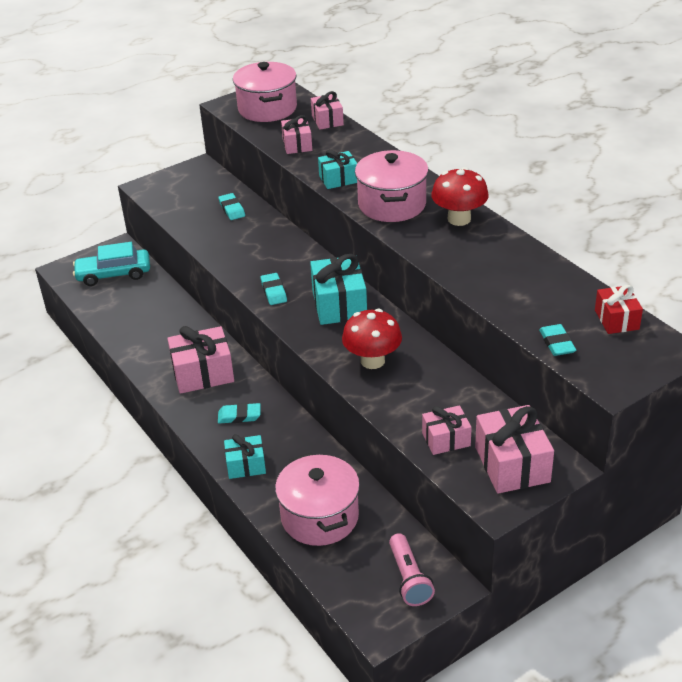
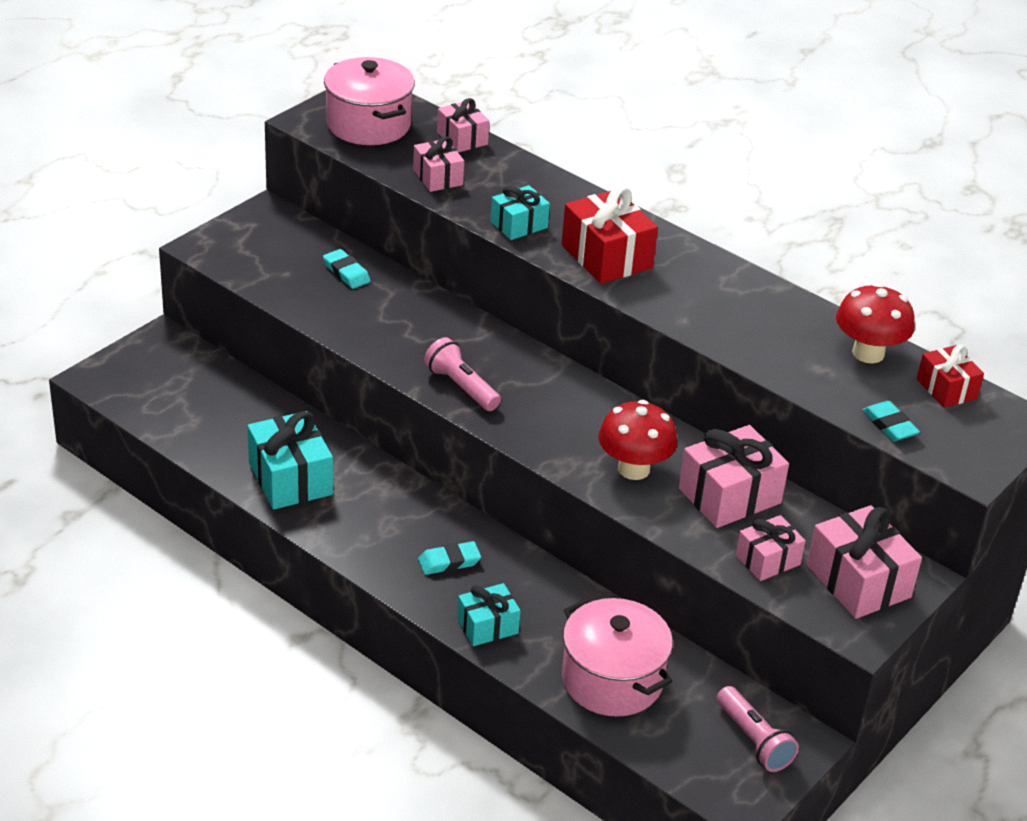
camera: 20 degrees left, 0 degrees up
turquoise car [73,242,150,286] -> none
pink gift [167,326,234,394] -> pink gift moved to [679,425,789,528]
turquoise eraser [261,273,287,305] -> pink flashlight [424,337,501,411]
turquoise gift [310,254,367,325] -> turquoise gift moved to [248,411,333,510]
pink pot [355,150,428,222] -> red gift [562,186,658,284]
red mushroom [431,167,489,226] -> red mushroom moved to [836,283,915,363]

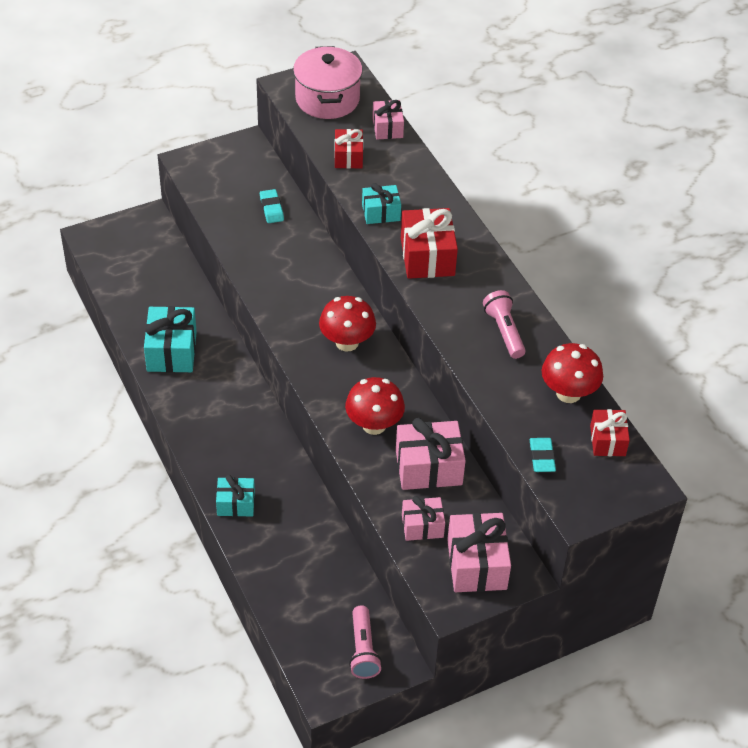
camera: 25 degrees right, 10 degrees up
pink gift [413,137,464,192] -> red gift [334,129,363,169]
turquoise eraser [418,541,481,575] -> none
pink flashlight [424,337,501,411] -> pink flashlight moved to [483,290,526,359]
pink pot [562,598,673,717] -> none
none -> red mushroom [319,296,376,352]

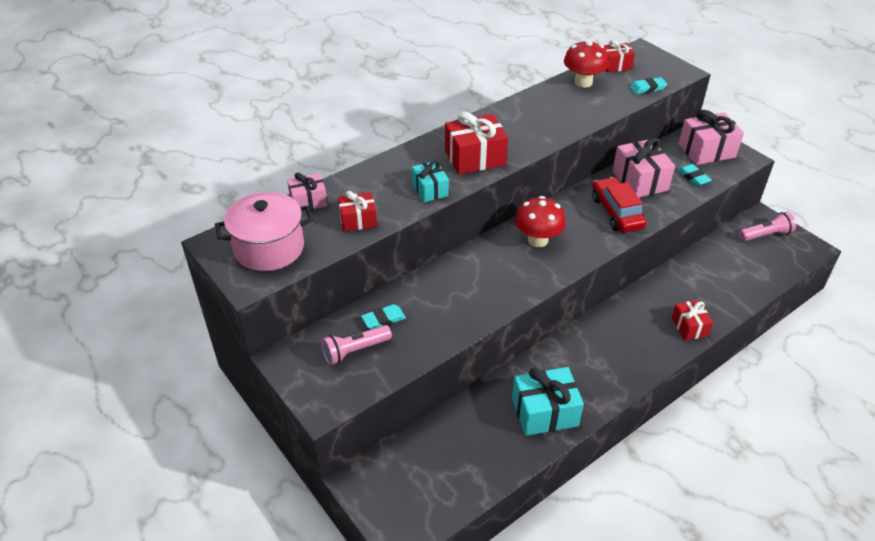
camera: 100 degrees left, 5 degrees down
turquoise gift [216,475,255,517] -> red gift [672,300,713,340]
red mushroom [345,377,405,435] -> red car [592,177,647,233]
pink gift [402,496,445,541] -> turquoise eraser [677,164,712,186]
pink flashlight [483,290,526,359] -> pink flashlight moved to [321,325,392,365]

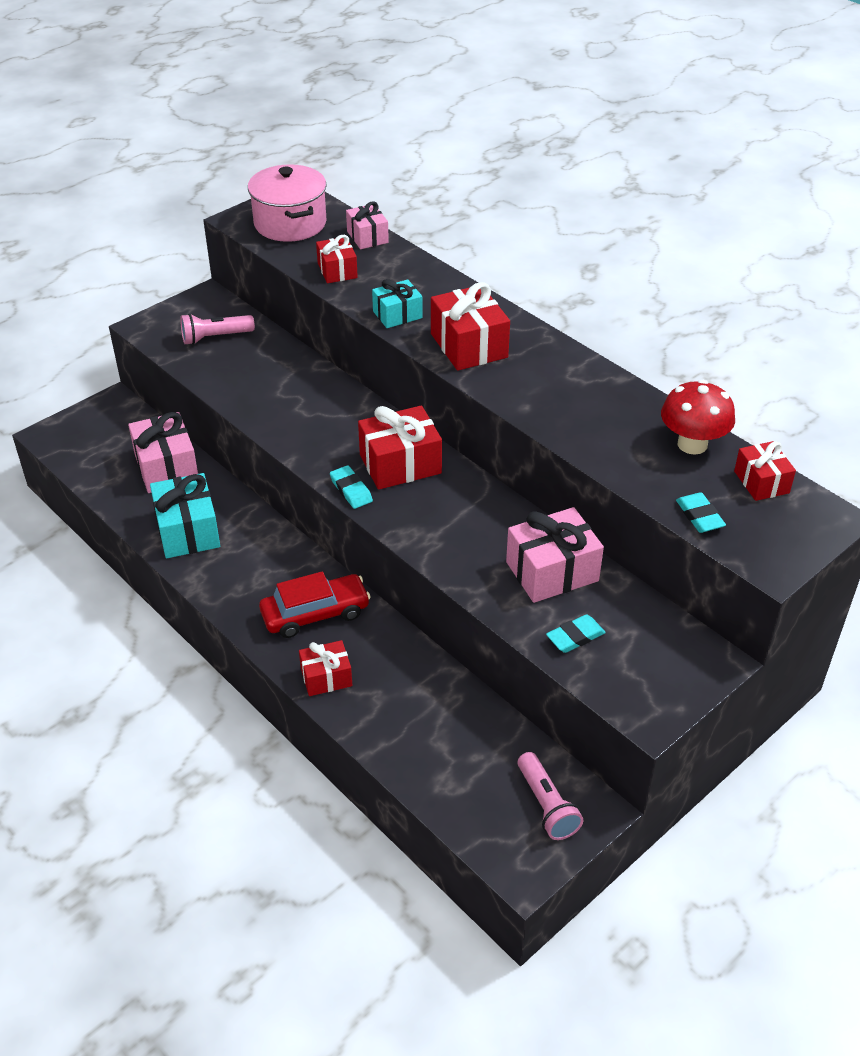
camera: 85 degrees right, 0 degrees up
pink flashlight [321,325,392,365] -> pink flashlight turned 75 degrees counterclockwise [180,314,255,345]
turquoise eraser [361,304,406,329] -> turquoise eraser moved to [330,465,373,509]
red mushroom [515,196,566,247] -> red gift [358,406,442,490]
red car [592,177,647,233] -> red car moved to [259,571,371,638]
pink gift [678,110,744,165] -> pink gift moved to [128,412,198,493]

